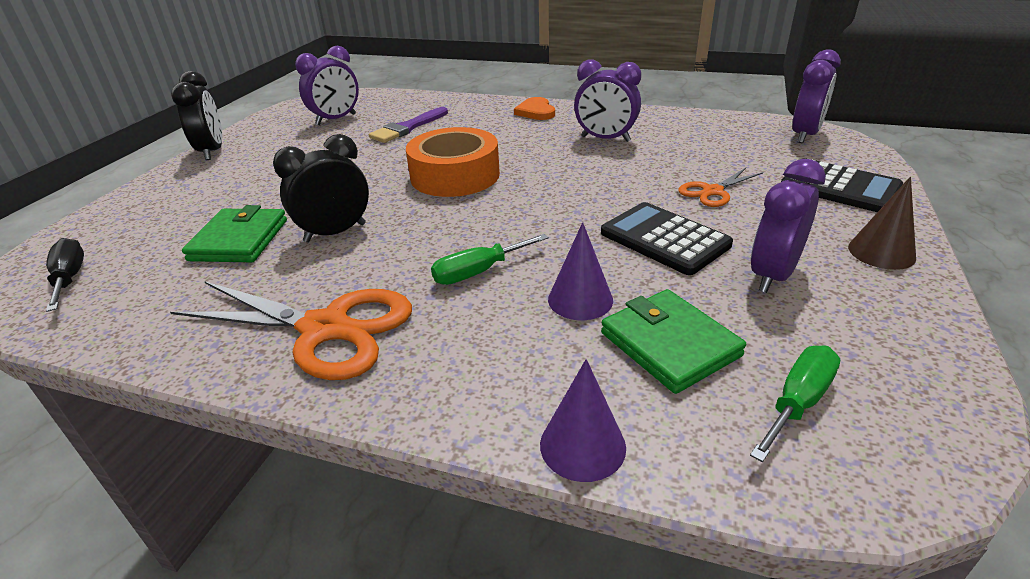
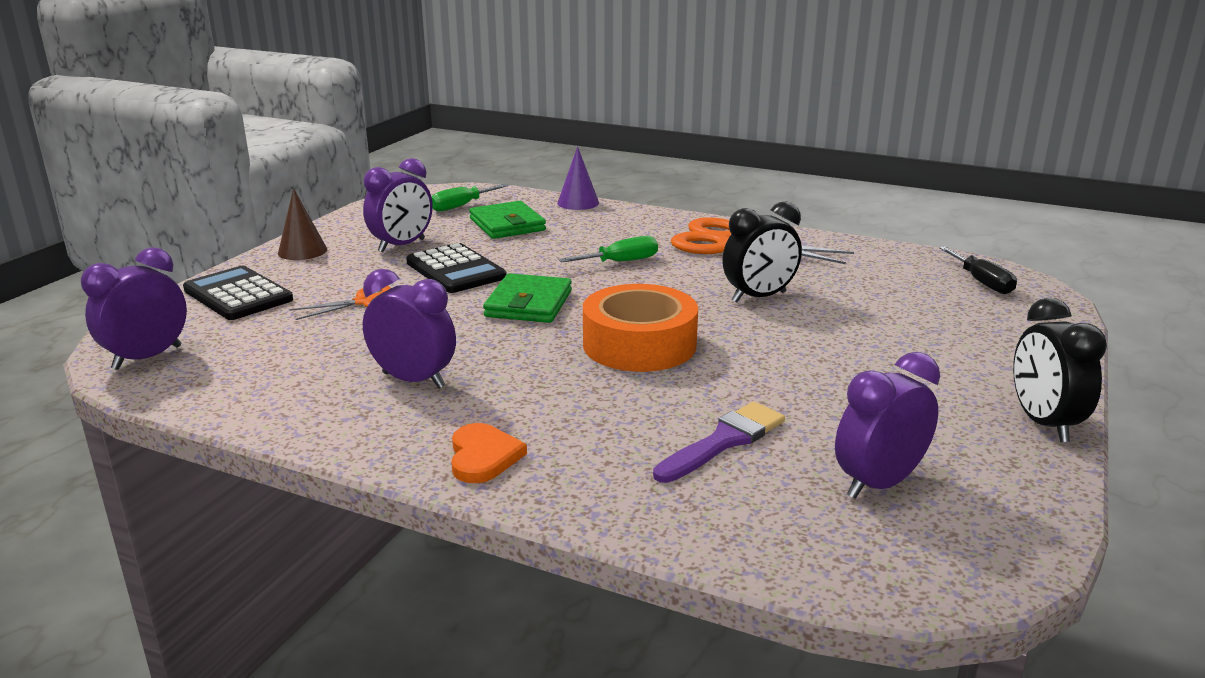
camera: 175 degrees left, 10 degrees down
green wallet [182,205,287,262] -> green wallet moved to [483,273,572,323]
purple cone [548,222,613,320] -> none

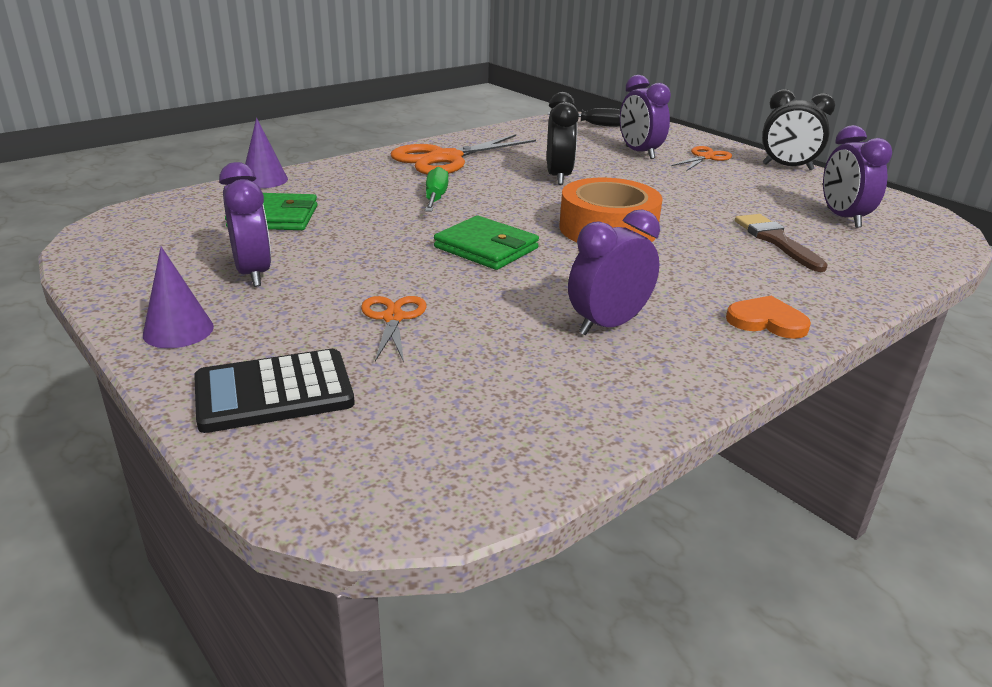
camera: 65 degrees left, 5 degrees up
purple clock [81,247,187,370] -> purple clock moved to [620,75,671,159]
brown cone [278,188,327,260] -> purple cone [143,247,214,348]
black calculator [406,243,506,293] -> none
green screwdriver [432,184,508,212] -> none
purple brush [653,402,785,483] -> brown brush [735,214,828,272]
none -> orange scissors [671,146,732,171]

